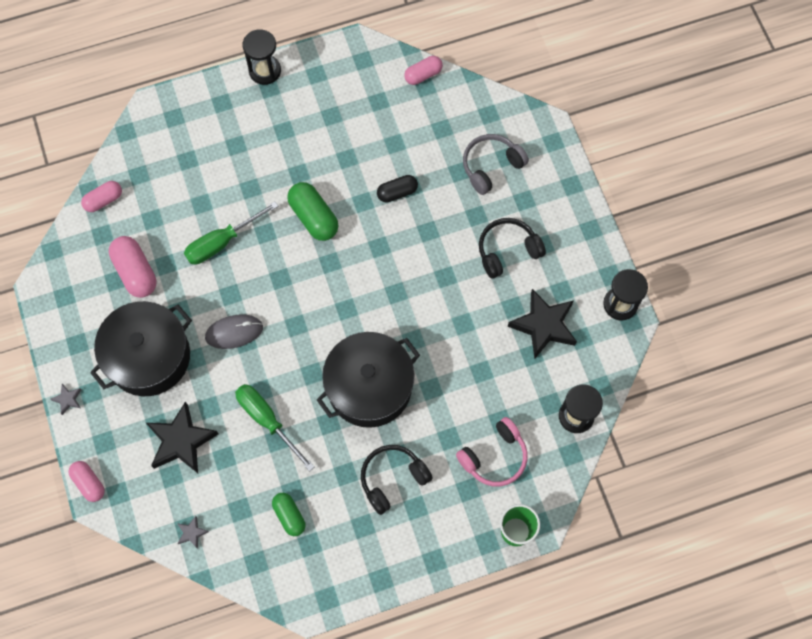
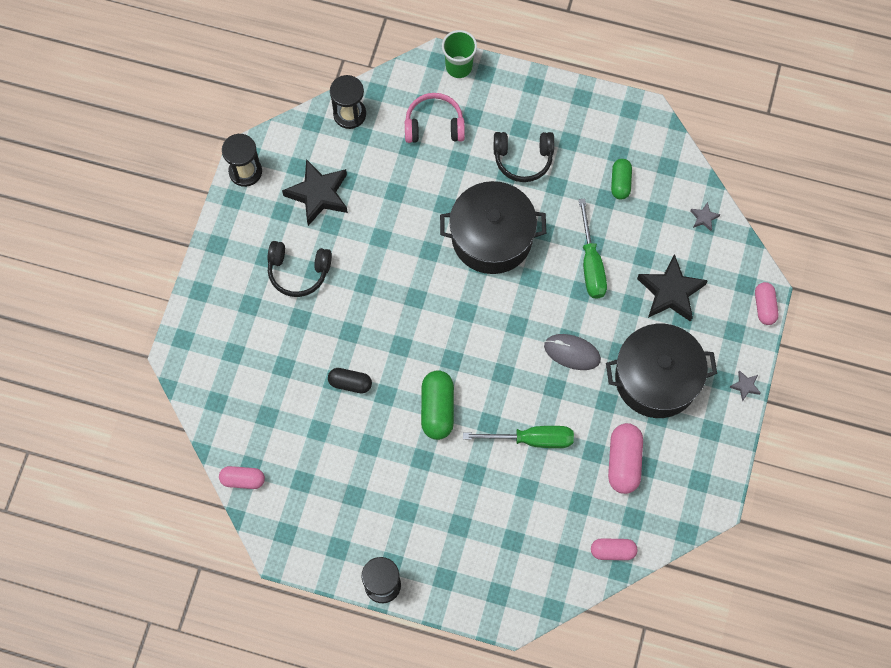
camera: 145 degrees left, 0 degrees up
grey headphones [463,134,529,195] -> none

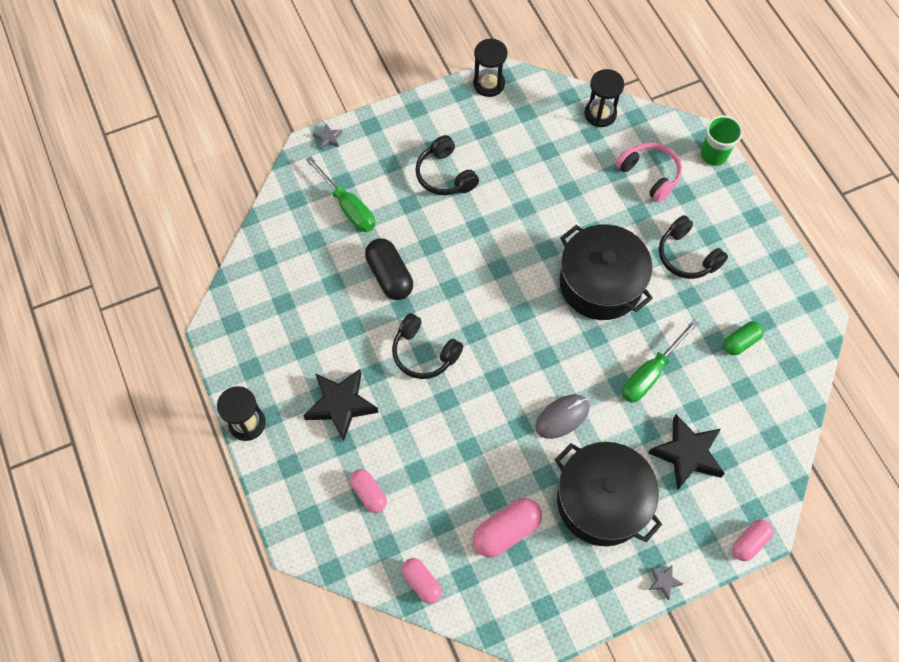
camera: 50 degrees right, 5 degrees down
pink capsule [219,466,265,489] -> pink capsule moved to [350,469,387,513]
black star [282,159,348,226] -> black star moved to [303,369,379,441]
black capsule [328,368,372,393] -> black capsule [365,238,413,300], size x1.55
green capsule [421,370,454,440] -> black headphones [392,313,463,379]
green screwdriver [463,426,574,448] -> green screwdriver moved to [306,156,375,232]
grey mouse [544,334,601,370] -> grey mouse turned 75 degrees clockwise [536,395,590,439]
grey star [690,202,721,231] -> grey star moved to [313,123,342,150]

